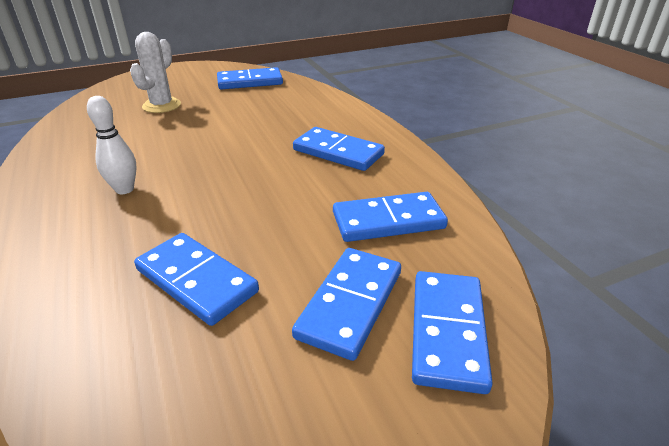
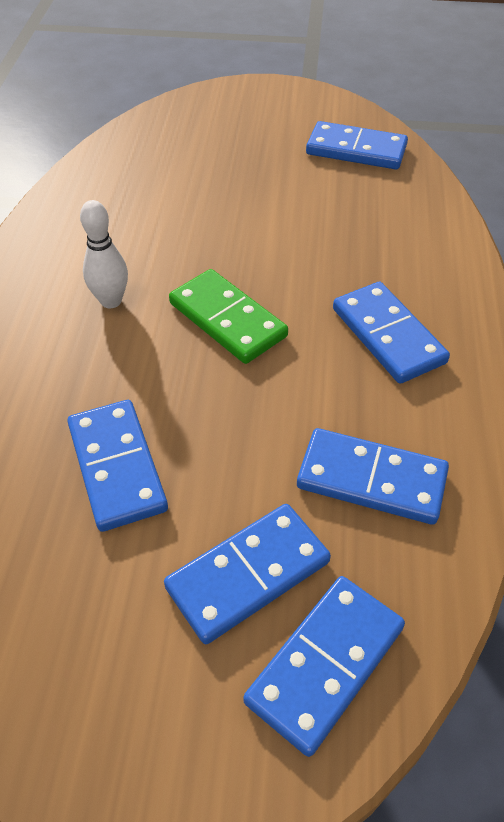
camera: 30 degrees right, 15 degrees up
white cactus [130,32,181,113] -> none
none -> green domino [169,269,288,364]

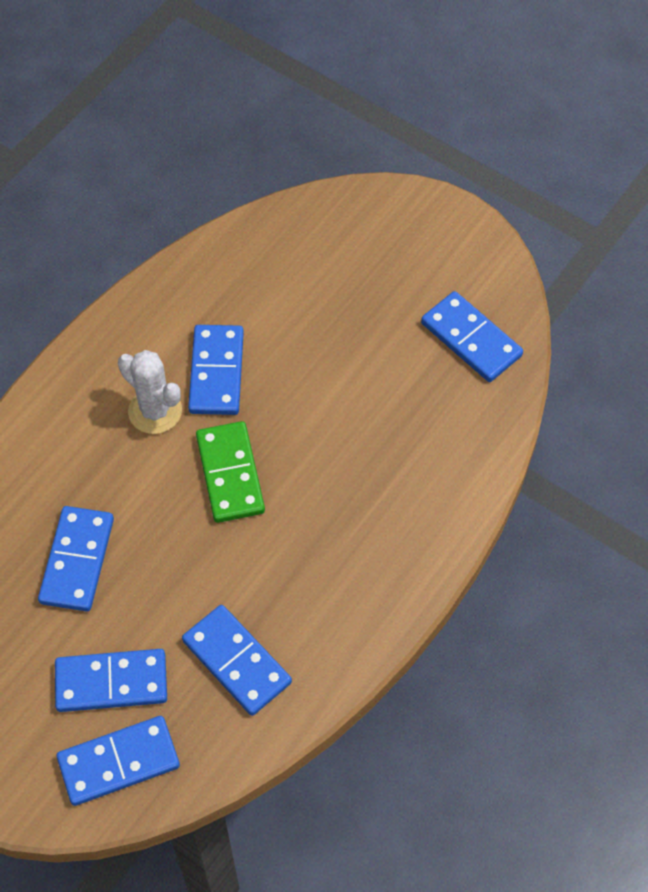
camera: 30 degrees right, 10 degrees up
white bowling pin [80,200,128,309] -> white cactus [118,350,182,434]
blue domino [333,282,450,384] -> blue domino moved to [188,325,244,415]

